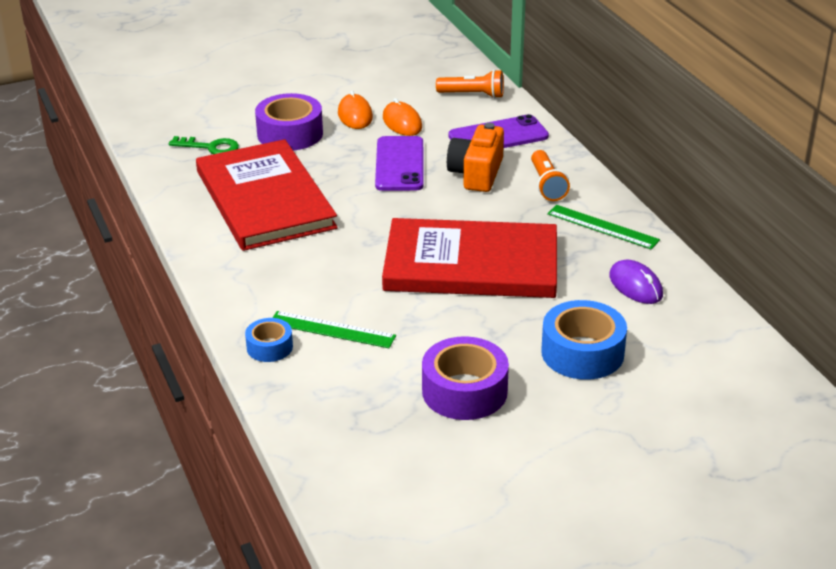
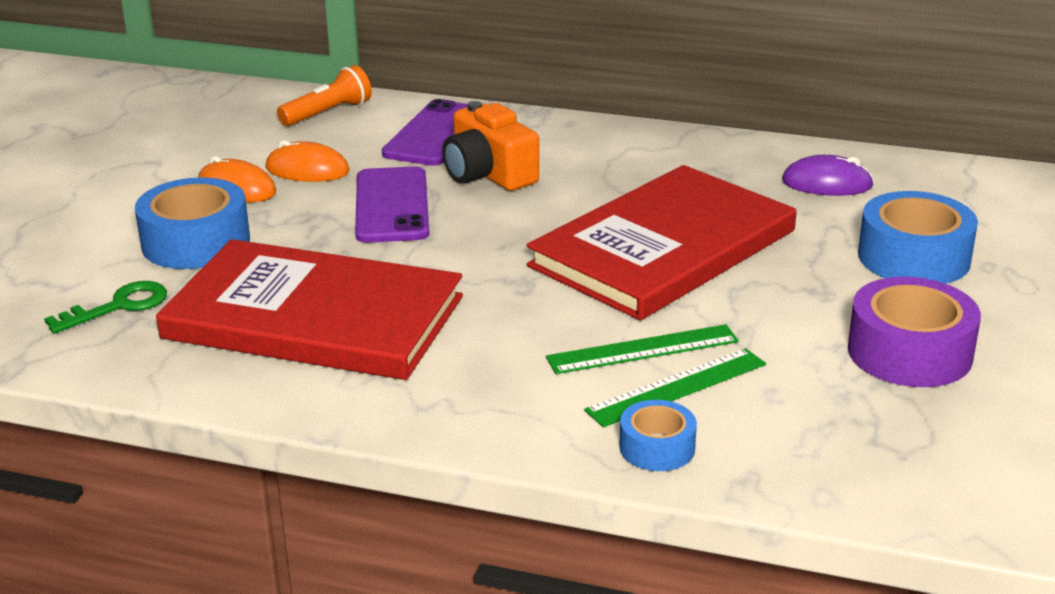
camera: 50 degrees left, 5 degrees down
purple tape [255,93,323,151] -> blue tape [135,178,250,269]
purple phone [375,136,424,191] -> purple phone turned 45 degrees clockwise [355,166,429,243]
orange flashlight [531,150,570,201] -> none
green ruler [547,205,660,249] -> green ruler moved to [546,324,739,374]

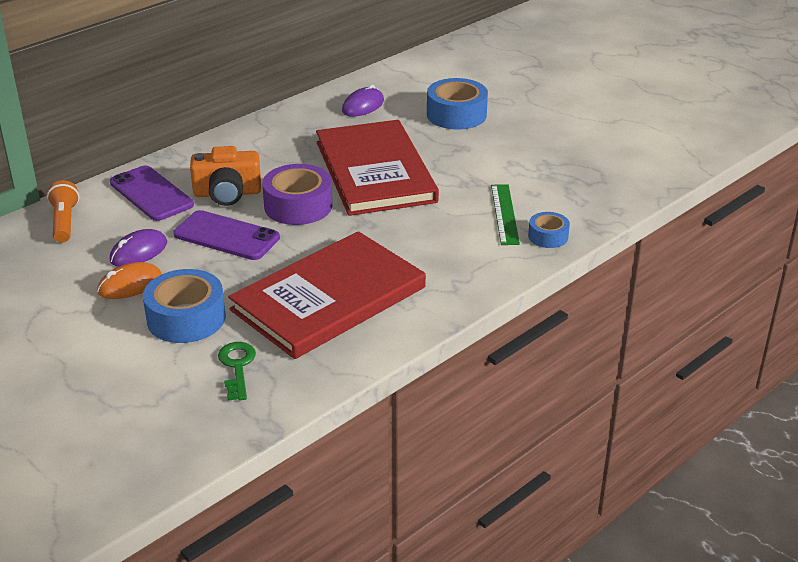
camera: 60 degrees left, 5 degrees up
orange mouse [265,140,350,182] -> purple mouse [110,229,167,267]
green ruler [546,324,739,374] -> none
purple tape [848,277,981,387] -> purple tape moved to [262,164,332,225]

